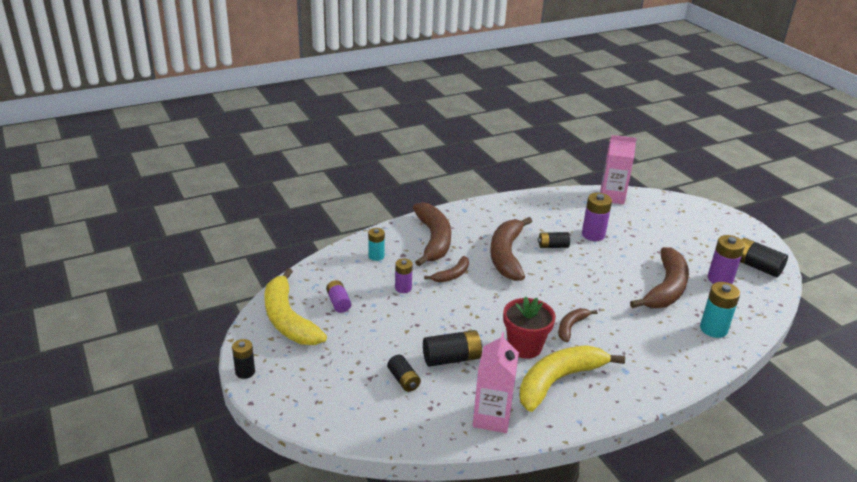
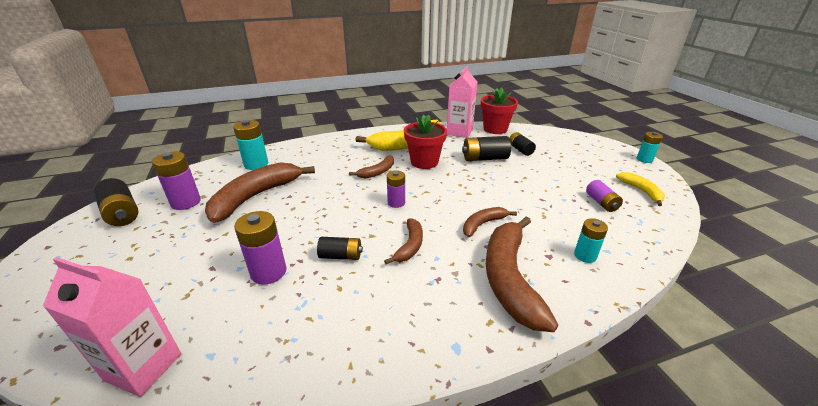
camera: 170 degrees left, 0 degrees up
black battery [232,339,255,379] -> turquoise battery [637,132,663,163]
yellow banana [265,268,327,345] -> yellow banana [616,172,665,206], size x0.51
purple battery [395,259,413,293] -> purple battery moved to [387,171,405,208]
brown banana [490,217,532,281] -> brown banana [384,218,423,264], size x0.51
none -> red flower pot [481,88,518,134]

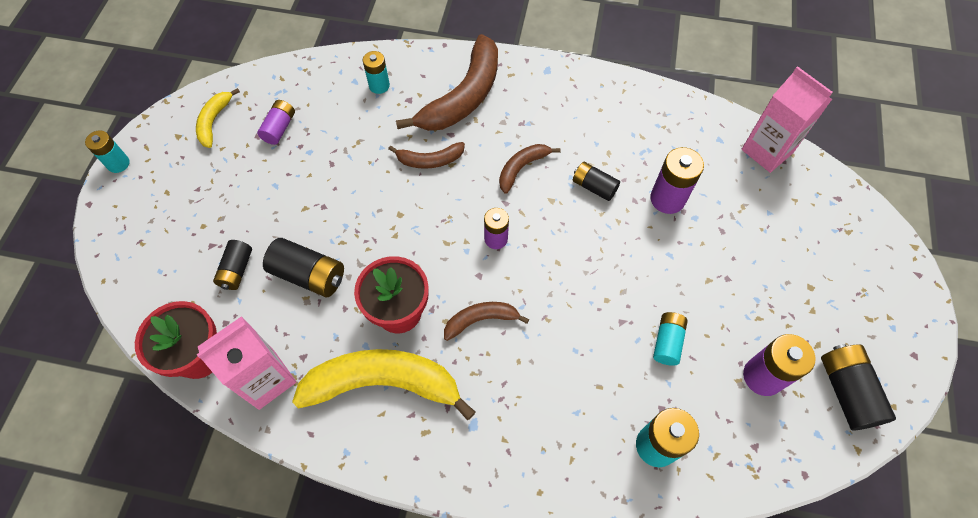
camera: 150 degrees left, 30 degrees up
brown banana [205,162,315,223] -> turquoise battery [653,312,688,366]

